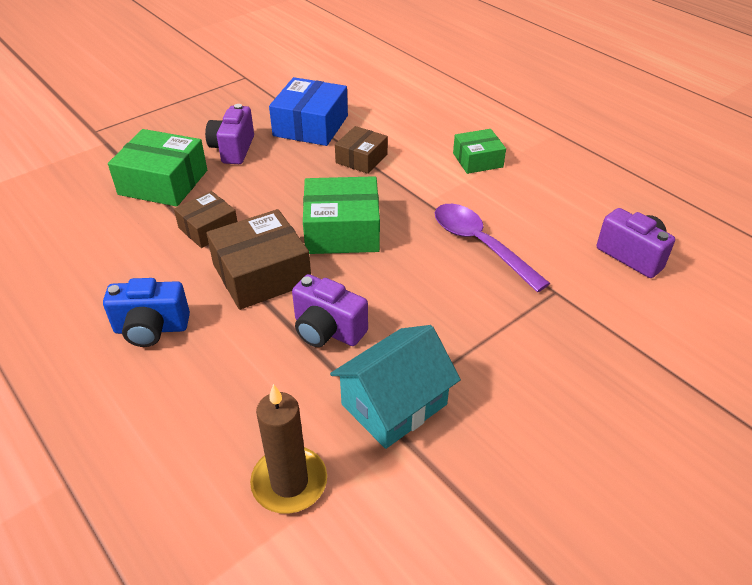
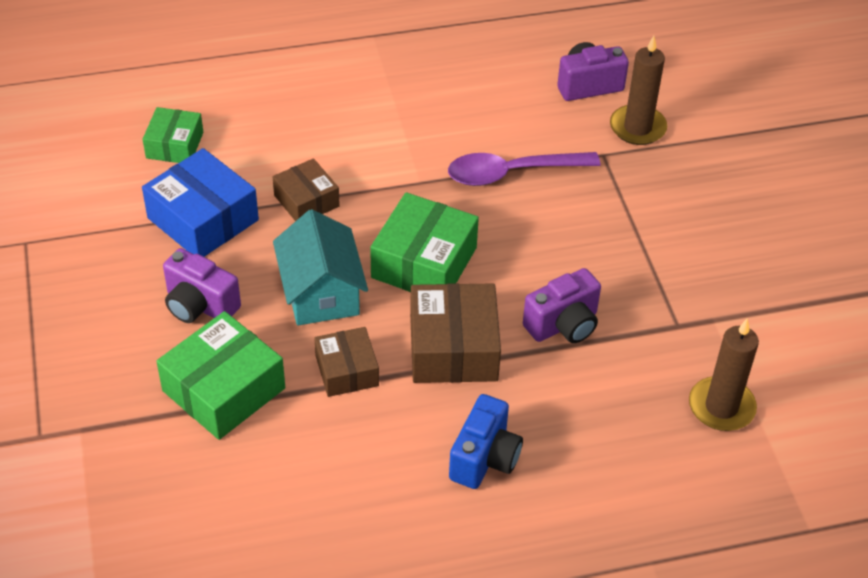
camera: 65 degrees left, 5 degrees up
turquoise house [330,325,461,449] -> turquoise house moved to [273,209,368,325]
green box [453,129,506,174] -> green box moved to [143,107,204,163]
none -> brown candle [610,36,667,145]

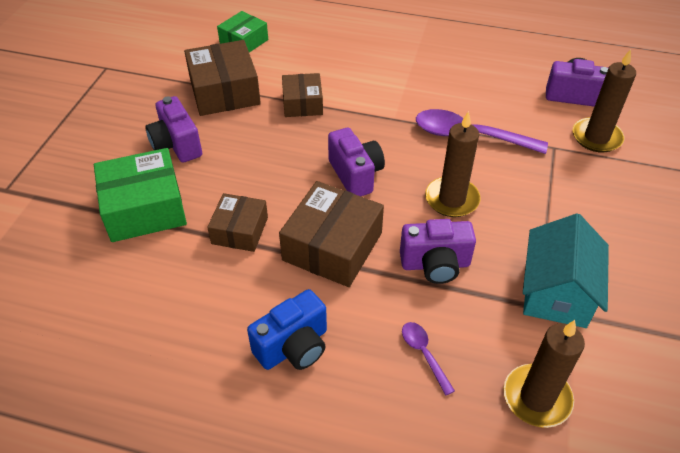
camera: 30 degrees right, 0 degrees up
blue box [142,148,259,257] -> brown box [184,40,261,116]
turquoise house [273,209,368,325] -> turquoise house moved to [523,213,609,328]
green box [370,192,479,292] -> purple camera [328,128,385,196]
none -> purple spoon [402,322,455,396]
none -> brown candle [425,111,480,217]

